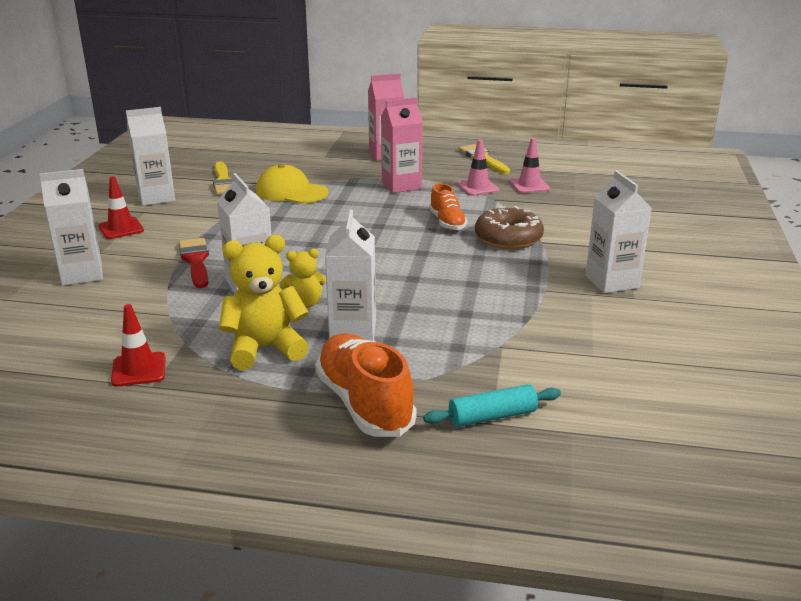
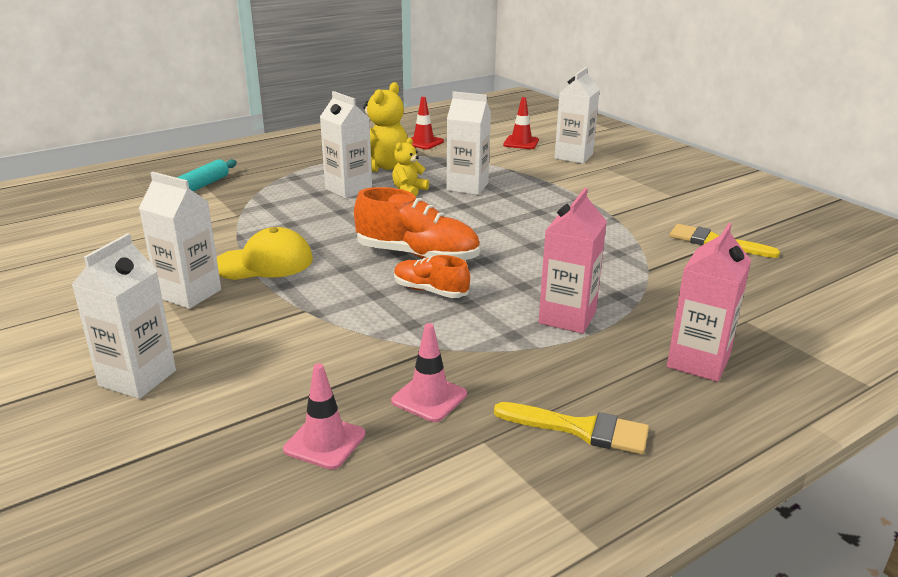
camera: 135 degrees right, 0 degrees up
red traffic cone [99,176,144,239] -> red traffic cone moved to [503,97,539,149]
white carton [126,107,175,206] -> white carton moved to [71,233,176,399]
red brush [179,238,209,288] -> none
yellow cap [256,164,329,204] -> yellow cap moved to [217,227,313,280]
orange shoe [315,333,417,437] -> orange shoe moved to [354,187,480,260]
pink traffic cone [457,140,499,196] -> pink traffic cone moved to [283,363,365,470]
brown donut [475,206,544,250] -> none

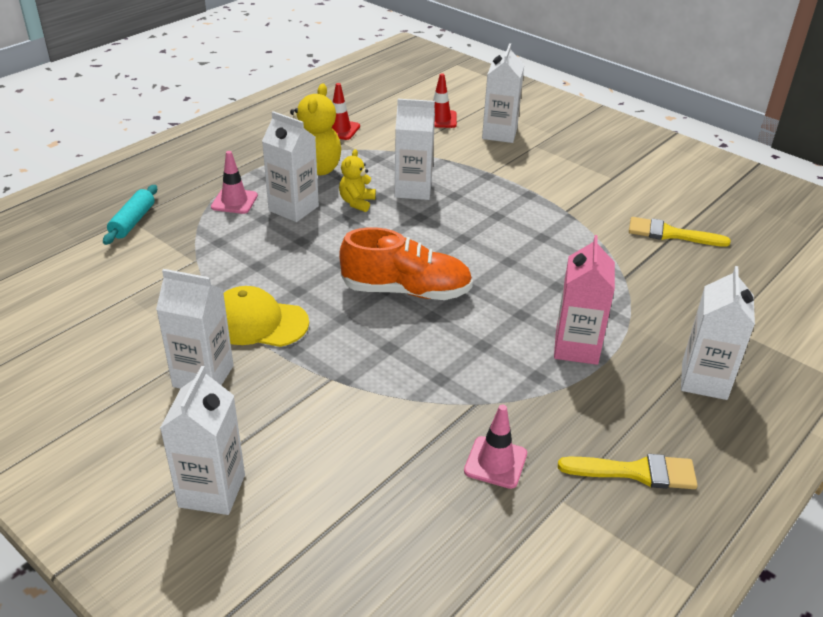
camera: 15 degrees left, 10 degrees up
yellow cap [217,227,313,280] -> yellow cap turned 135 degrees counterclockwise [224,286,309,347]
pink traffic cone [283,363,365,470] -> pink traffic cone moved to [211,151,258,214]
orange shoe [394,255,470,298] -> none
pink carton [667,223,751,382] -> white carton [681,266,755,400]

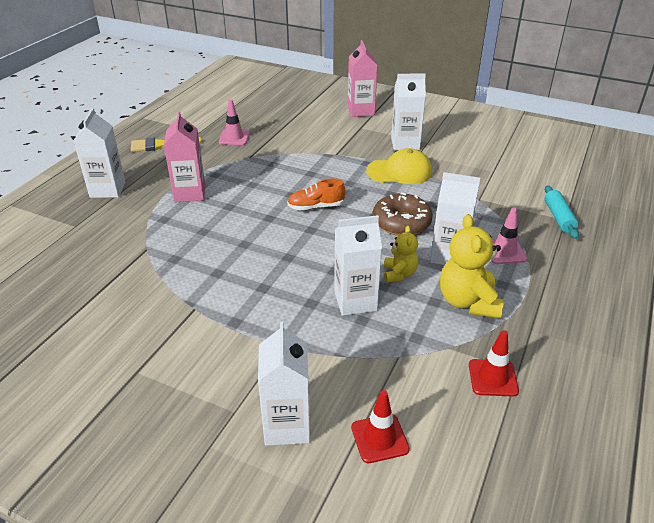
camera: 165 degrees right, 0 degrees up
white carton [160,366,245,515] -> pink carton [348,40,378,117]
orange shoe [339,227,473,300] -> orange shoe [287,178,345,211], size x0.59
yellow brush [629,217,731,247] -> none
none -> brown donut [372,192,433,236]

